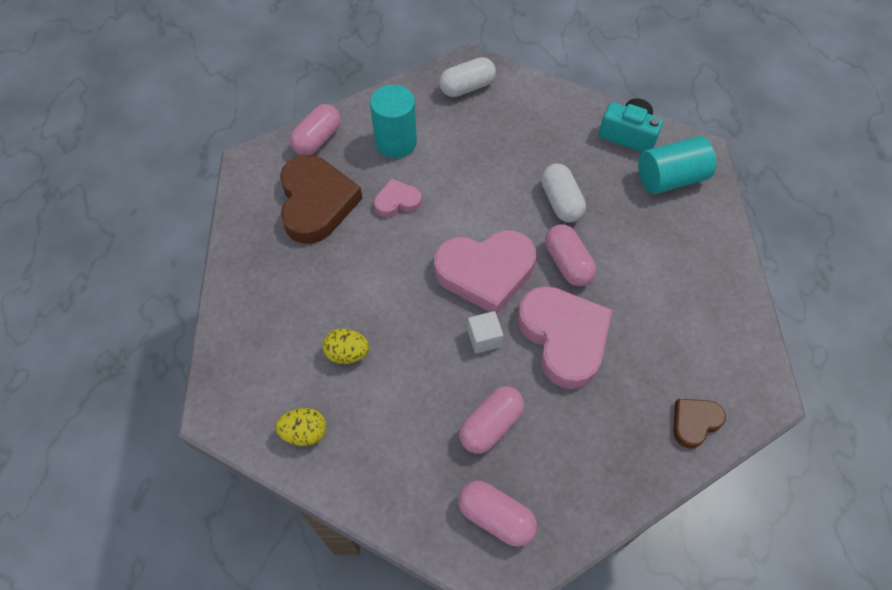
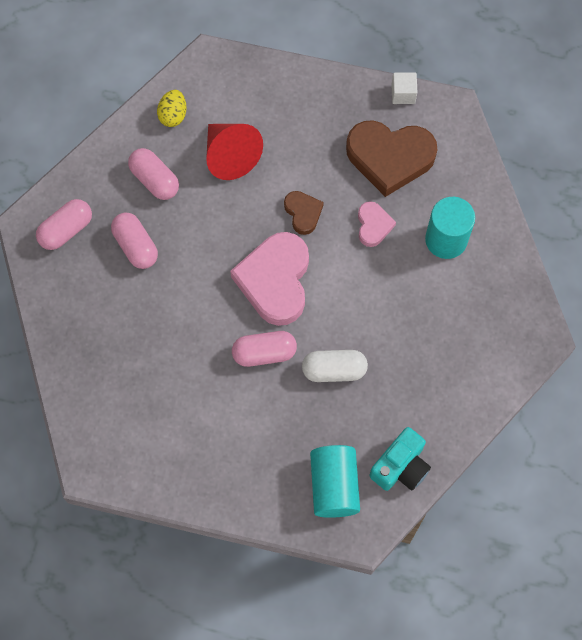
camera: 105 degrees right, 10 degrees up
pink capsule [290,104,341,155] -> pink capsule moved to [128,148,179,200]
yellow egg [322,328,369,364] -> red cone [206,124,263,180]
white capsule [439,57,496,97] -> none
white cube [467,311,503,354] -> white cube moved to [391,73,417,104]
pink heart [517,286,612,389] -> none
brown heart [673,399,726,449] -> brown heart moved to [284,191,324,235]

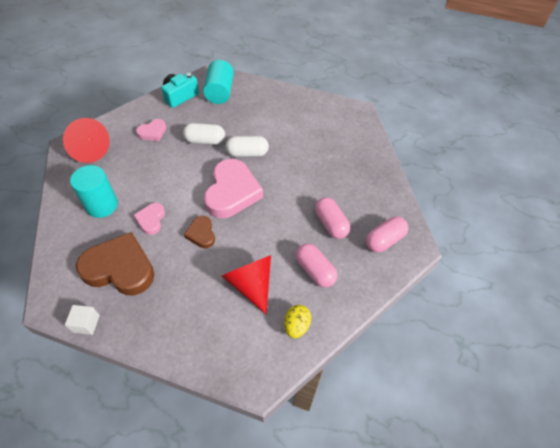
camera: 175 degrees left, 15 degrees down
pink capsule [232,331,297,367] -> white capsule [226,136,269,157]
none -> red cone [63,118,110,163]
none -> pink heart [136,119,166,141]

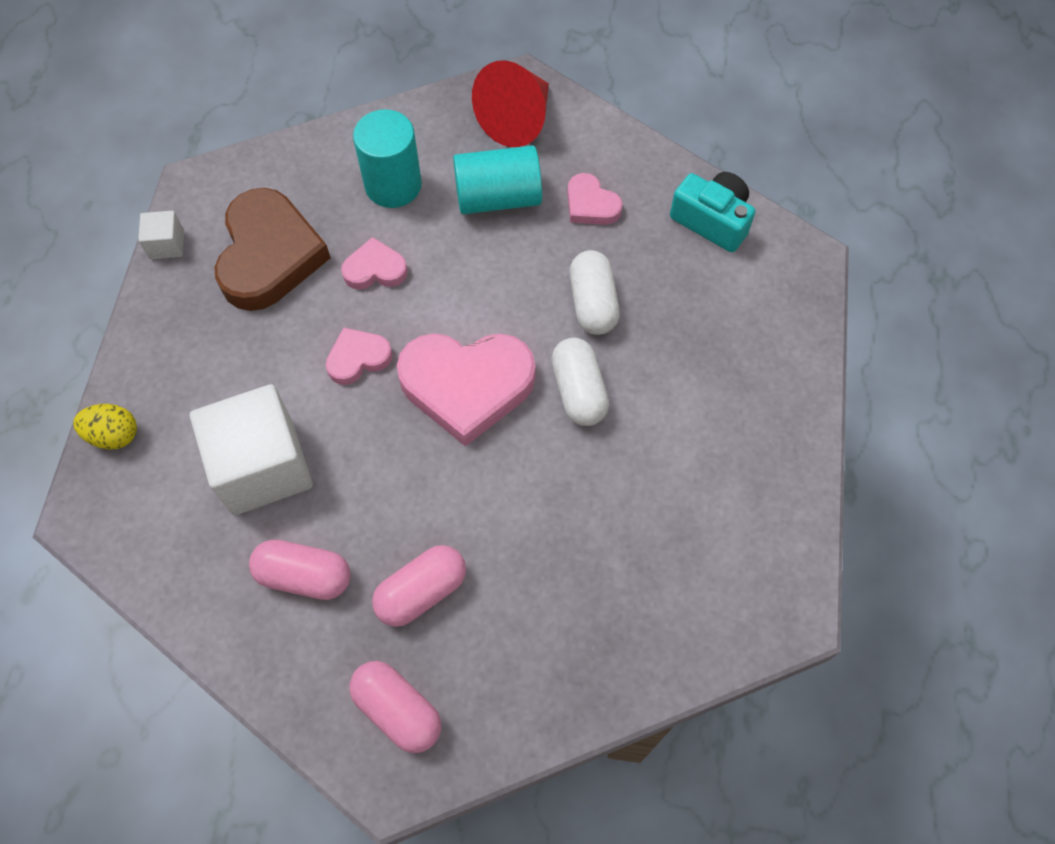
camera: 80 degrees right, 10 degrees up
brown heart [184,216,215,248] -> pink heart [326,327,392,385]
turquoise cylinder [203,60,234,104] -> turquoise cylinder moved to [453,145,542,214]
red cone [221,255,271,314] -> white cube [190,384,313,515]
yellow egg [284,305,311,338] -> yellow egg moved to [73,404,137,450]
pink capsule [296,244,337,288] -> pink capsule turned 60 degrees clockwise [249,539,351,600]

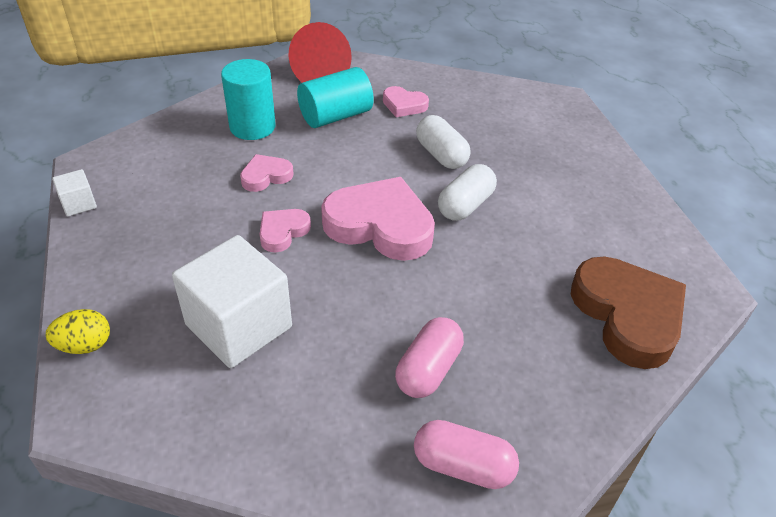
camera: 25 degrees left, 20 degrees down
brown heart [214,188,331,311] -> brown heart moved to [571,257,686,369]
pink capsule [249,539,351,600] -> none
pink heart [397,333,536,447] -> pink heart turned 135 degrees counterclockwise [321,177,435,261]
white capsule [551,338,609,426] -> white capsule turned 75 degrees clockwise [438,164,497,221]
turquoise camera [670,172,755,252] -> none

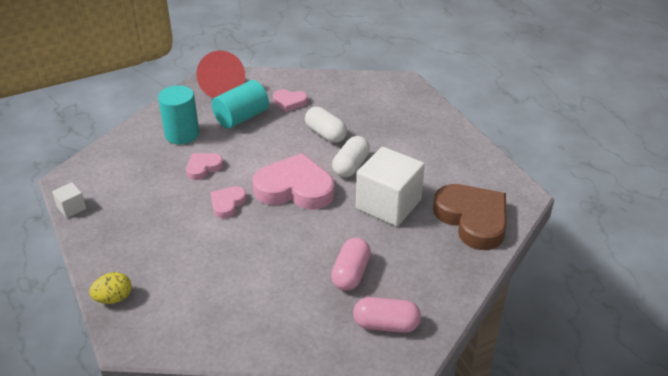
camera: 10 degrees left, 5 degrees down
white cube [172,235,292,368] -> white cube moved to [356,147,425,226]

